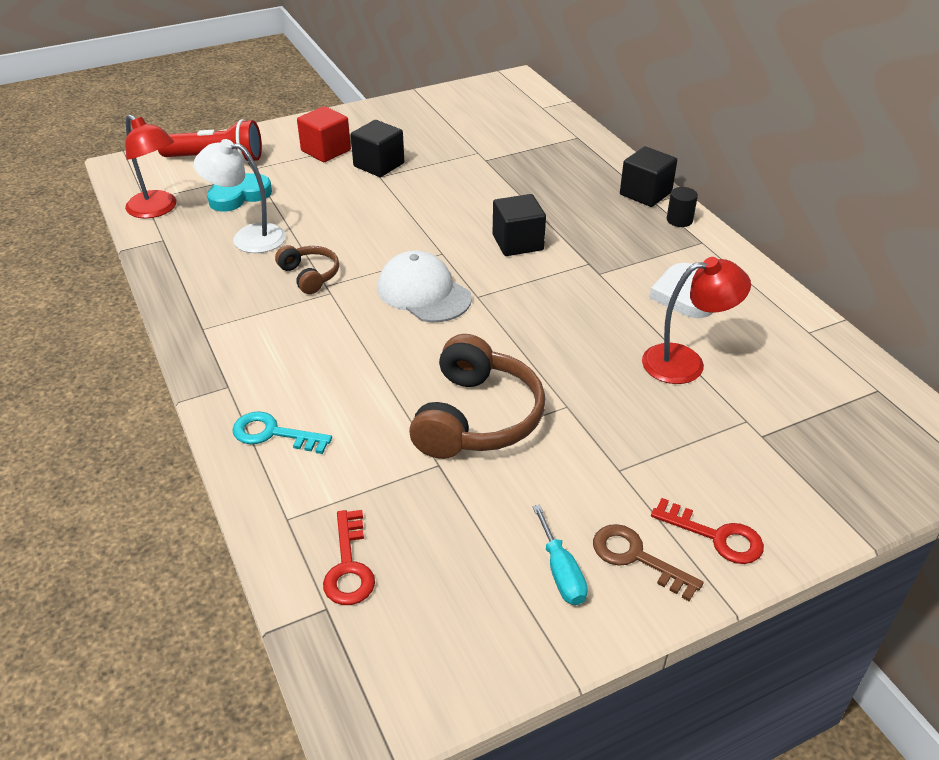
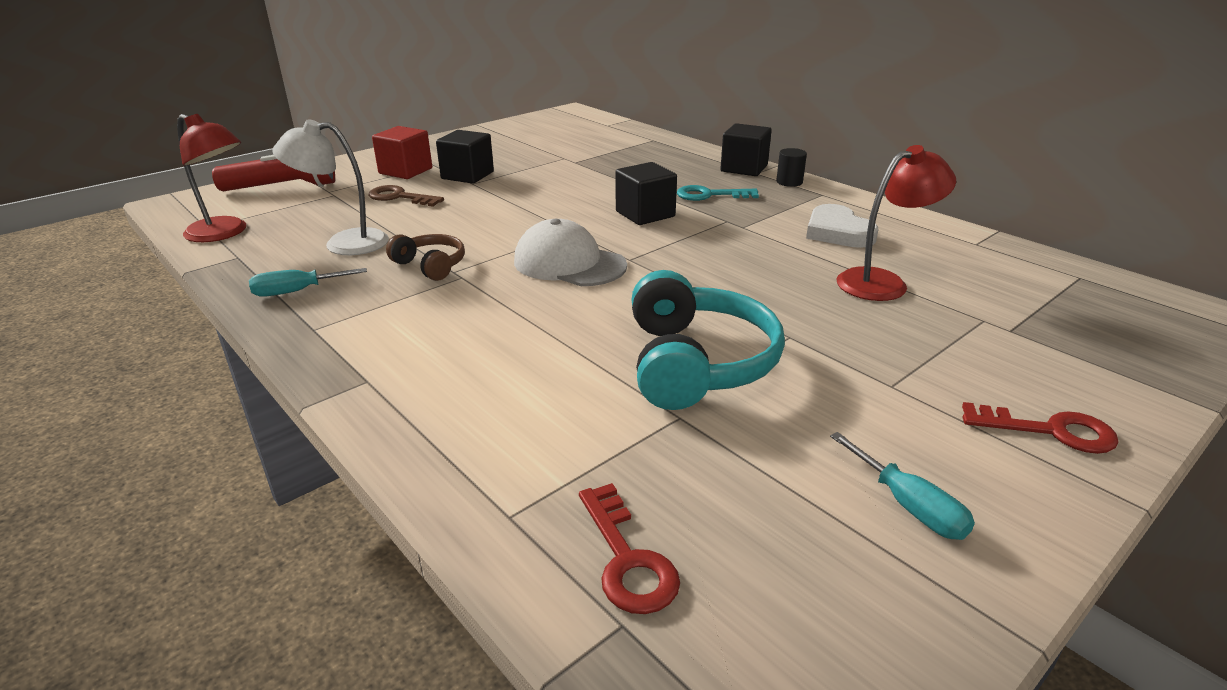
camera: 15 degrees left, 10 degrees down
turquoise heart [207,173,272,211] -> none
turquoise key [232,411,332,454] -> turquoise key moved to [677,185,759,201]
brown headphones [409,334,545,459] -> turquoise headphones [632,270,785,410]
brown key [593,524,703,601] -> brown key moved to [369,185,444,207]
none -> turquoise screwdriver [249,268,367,297]

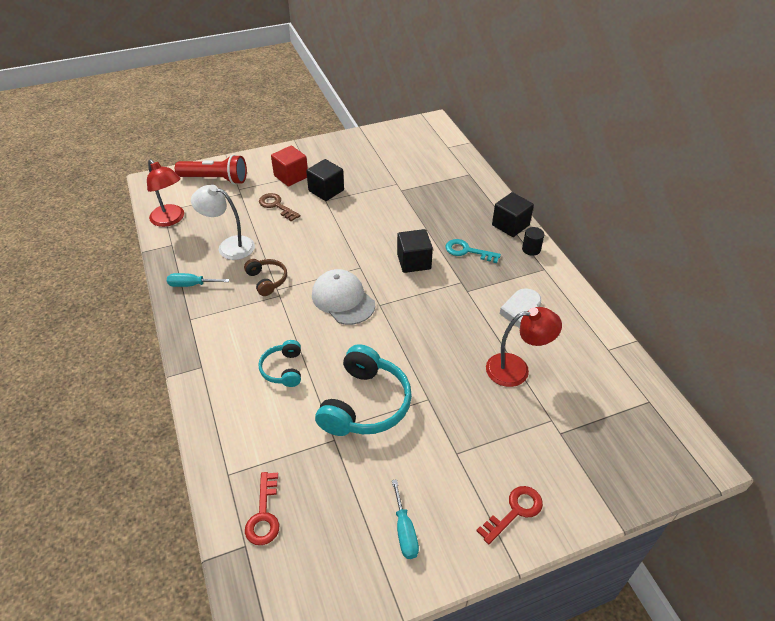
camera: 20 degrees right, 15 degrees up
red key [962,402,1118,454] -> red key turned 75 degrees counterclockwise [476,486,543,544]
none -> turquoise headphones [258,340,301,387]

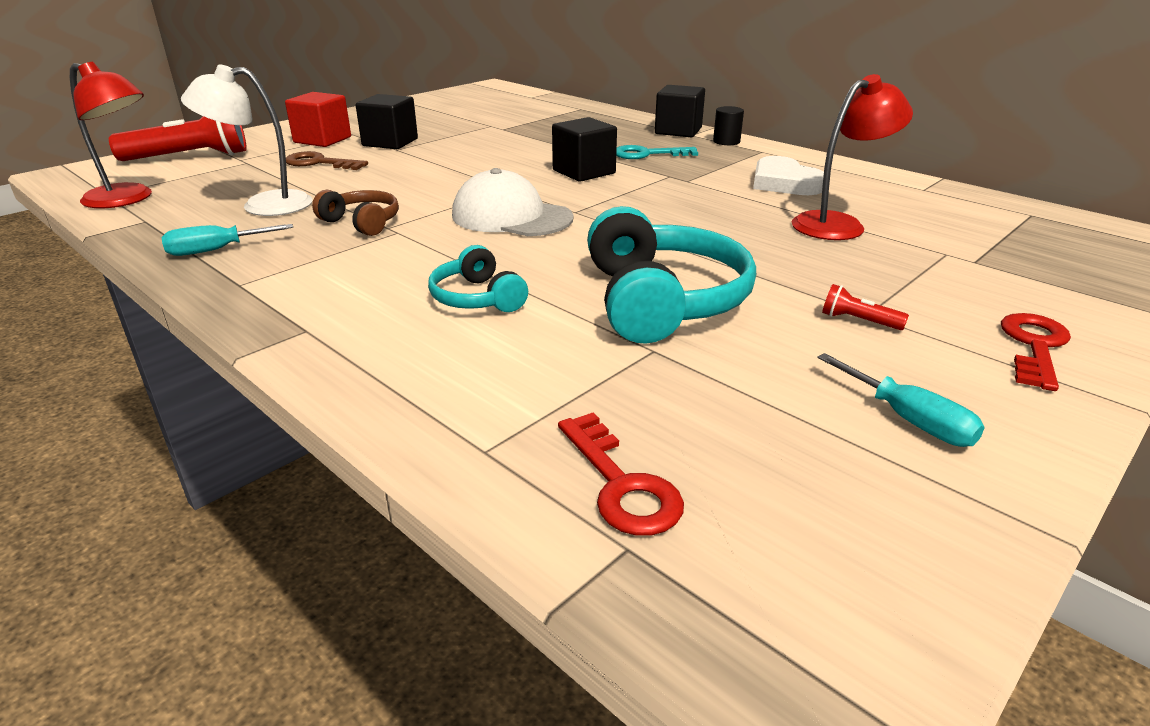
camera: 25 degrees left, 15 degrees down
none -> red flashlight [822,284,909,330]

